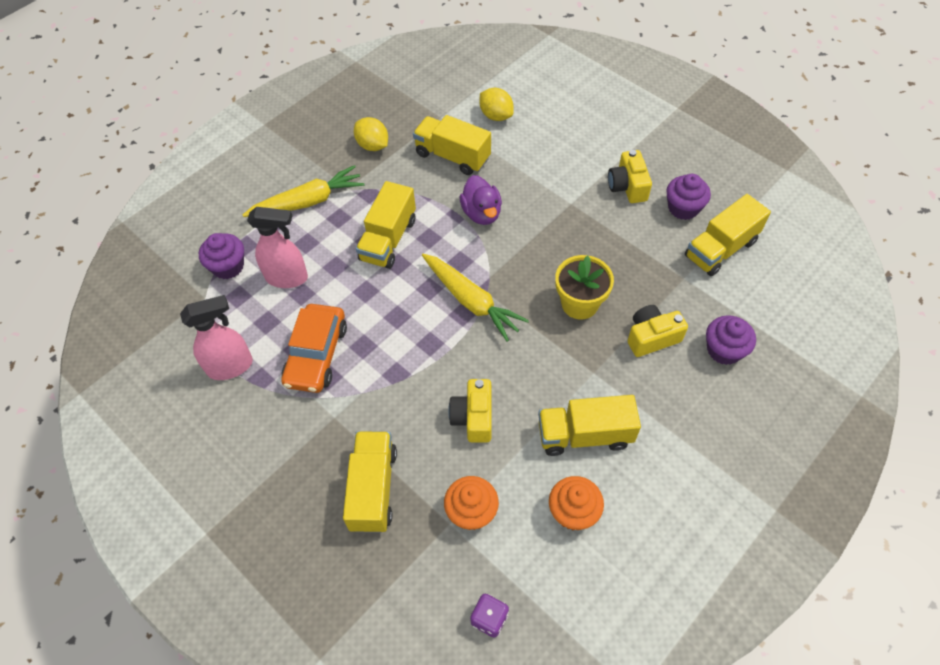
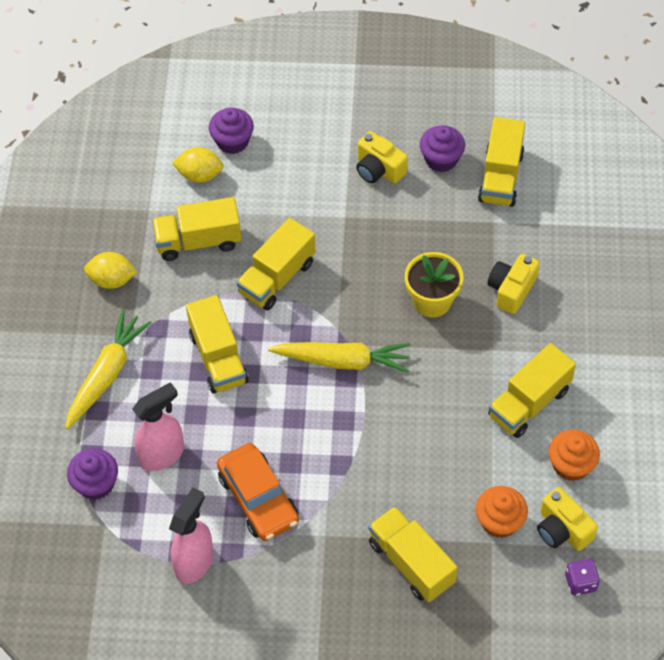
camera: 40 degrees left, 0 degrees up
yellow camera [448,379,492,443] -> yellow camera moved to [537,487,598,551]
purple duck [459,175,502,225] -> yellow truck [236,218,316,310]
purple cupcake [706,315,756,365] -> purple cupcake moved to [209,107,254,154]

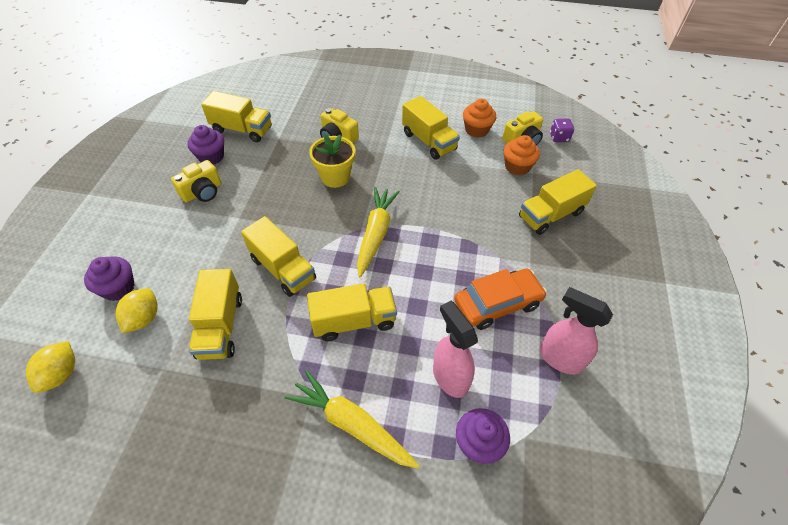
camera: 85 degrees left, 5 degrees down
yellow lemon [84,252,137,289] -> yellow lemon moved to [26,341,75,393]

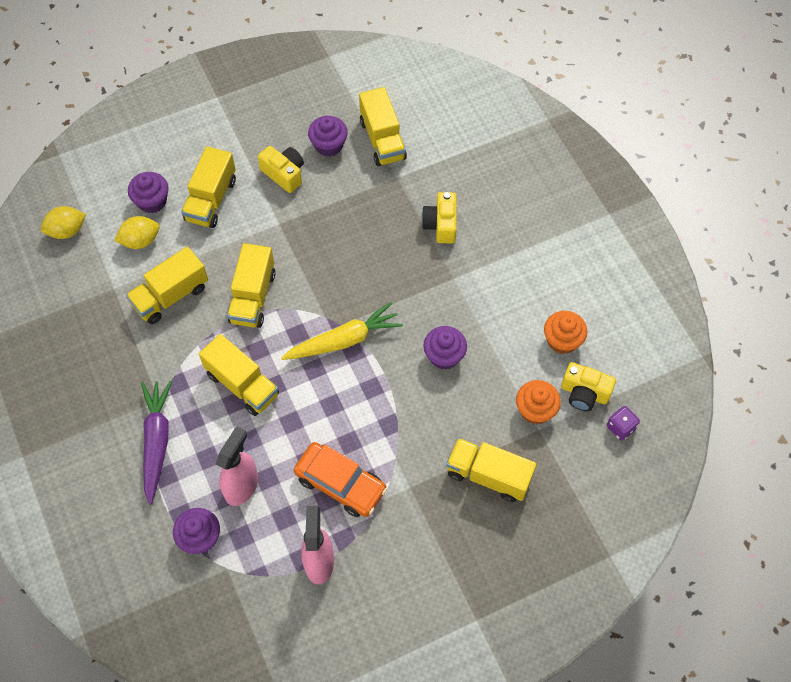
camera: 55 degrees right, 10 degrees up
yellow camera [171,160,221,202] -> yellow camera turned 150 degrees counterclockwise [258,146,304,193]
yellow carrot [285,370,420,469] -> purple carrot [141,381,172,505]
yellow flower pot [309,134,355,188] -> none
yellow truck [402,96,460,160] -> yellow truck moved to [181,146,236,228]
none -> purple cupcake [423,326,467,370]

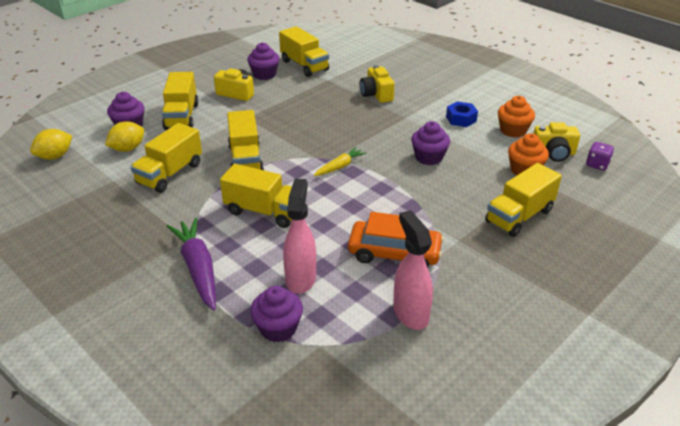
camera: 20 degrees left, 25 degrees down
yellow carrot [281,302,403,360] -> yellow carrot [314,147,366,176], size x0.57
yellow truck [446,438,537,502] -> yellow truck turned 45 degrees counterclockwise [485,163,562,237]
none -> blue nut [446,101,478,127]

